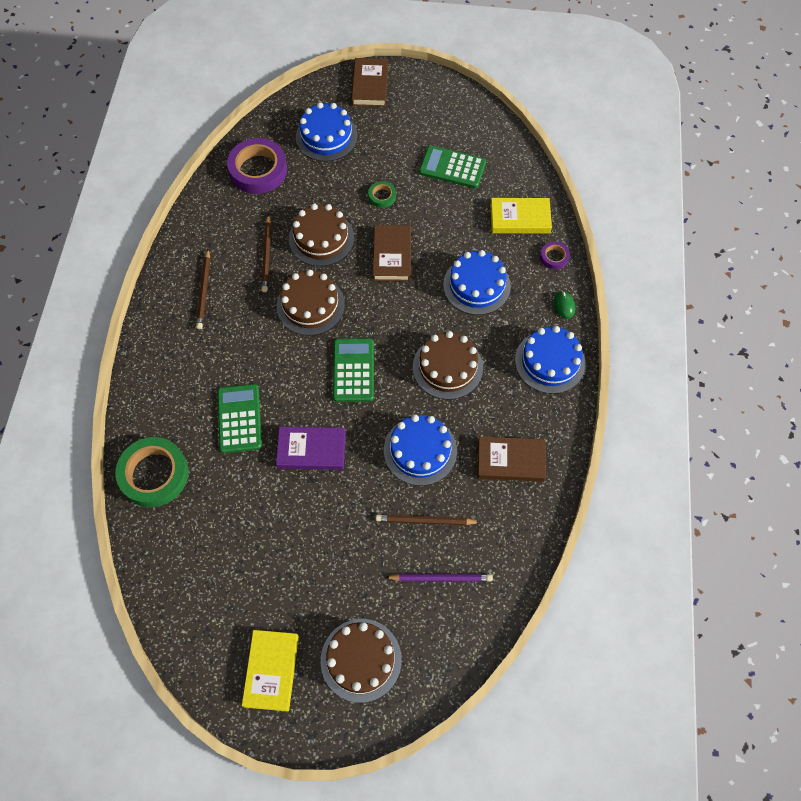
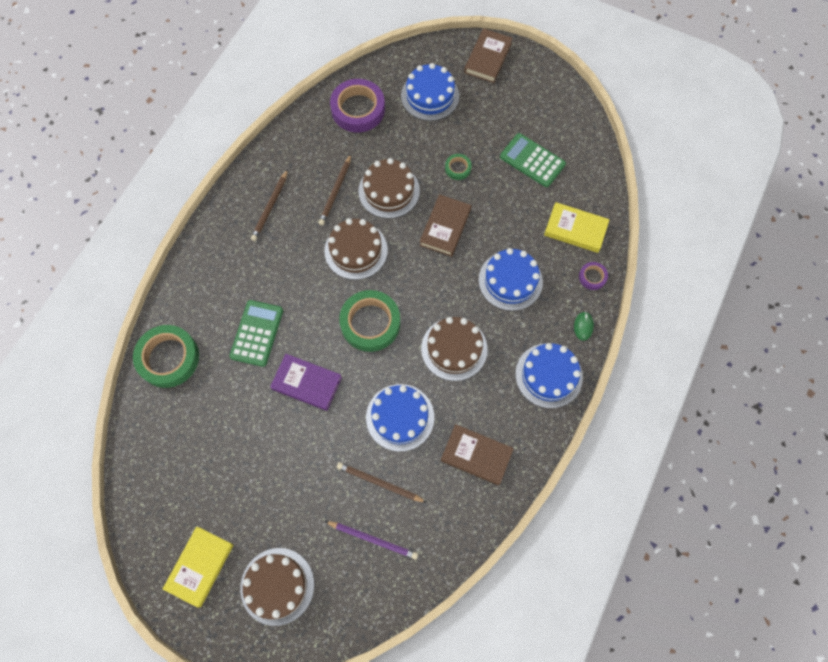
camera: 20 degrees right, 5 degrees up
green calculator [333,338,374,402] -> green tape [339,290,400,352]

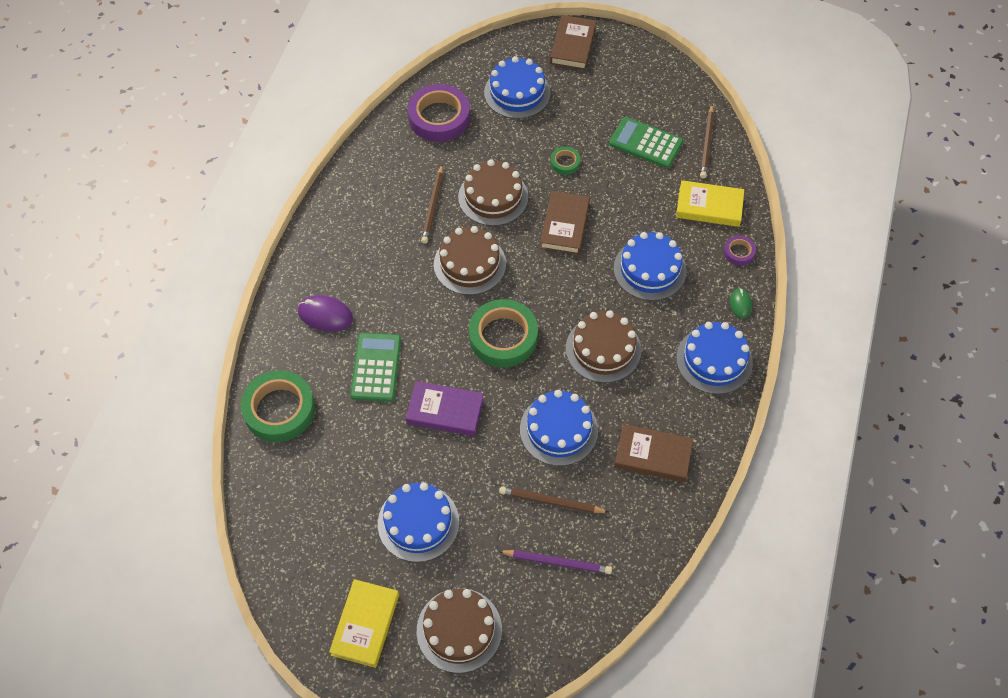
camera: 10 degrees left, 10 degrees down
brown pencil [251,169,288,241] -> brown pencil moved to [700,104,714,178]
none -> purple mouse [298,295,353,332]
none -> blue cake [378,482,459,562]

